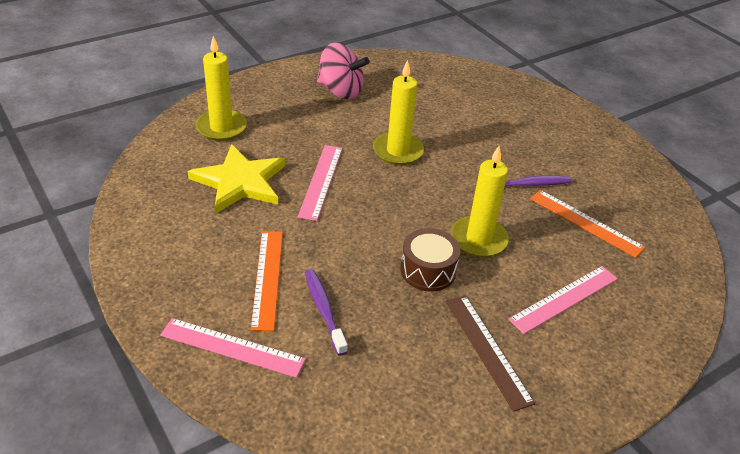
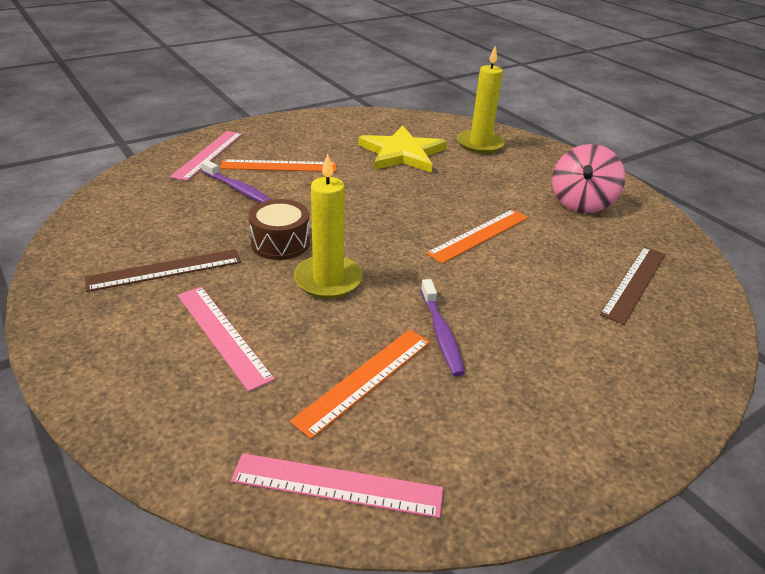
camera: 90 degrees right, 5 degrees down
pink ruler [298,145,342,221] -> pink ruler moved to [231,453,443,518]
purple toothbrush [305,269,348,356] -> purple toothbrush turned 60 degrees clockwise [201,160,272,203]
yellow candle [373,60,424,165] -> orange ruler [426,209,528,264]
none -> brown ruler [600,247,666,325]

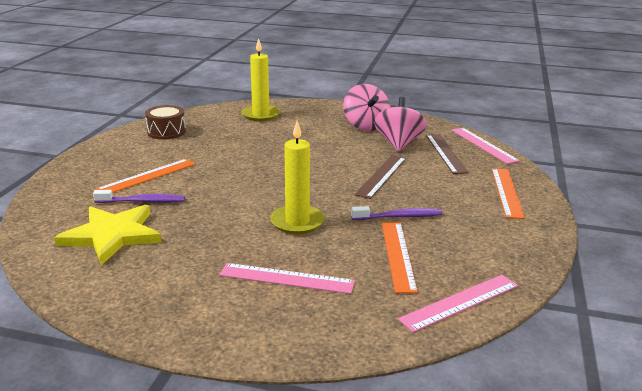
camera: 40 degrees left, 10 degrees down
brown ruler [85,249,241,292] -> brown ruler moved to [354,155,406,199]
pink ruler [170,131,242,181] -> pink ruler moved to [451,128,520,164]
brown drum [248,199,310,260] -> brown drum moved to [145,105,186,140]
yellow star [358,125,447,173] -> yellow star moved to [54,205,162,265]
purple toothbrush [421,279,465,376] -> purple toothbrush turned 45 degrees counterclockwise [351,206,442,220]
orange ruler [426,209,528,264] -> orange ruler moved to [492,168,525,219]
none -> pink spinning top [374,97,427,152]

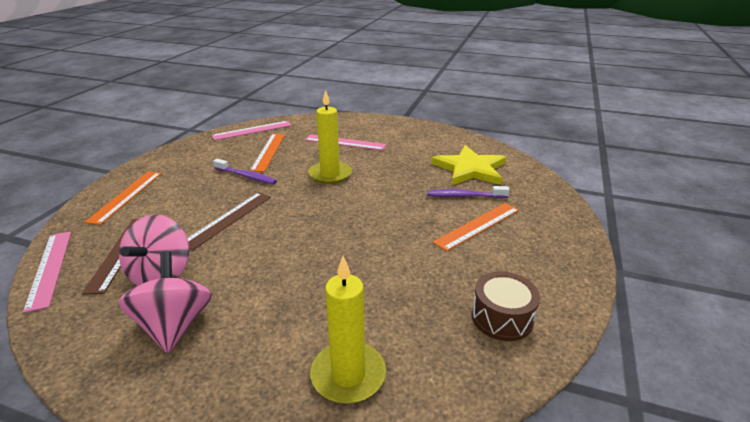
camera: 175 degrees left, 5 degrees up
purple toothbrush [351,206,442,220] -> purple toothbrush turned 150 degrees counterclockwise [213,159,277,185]

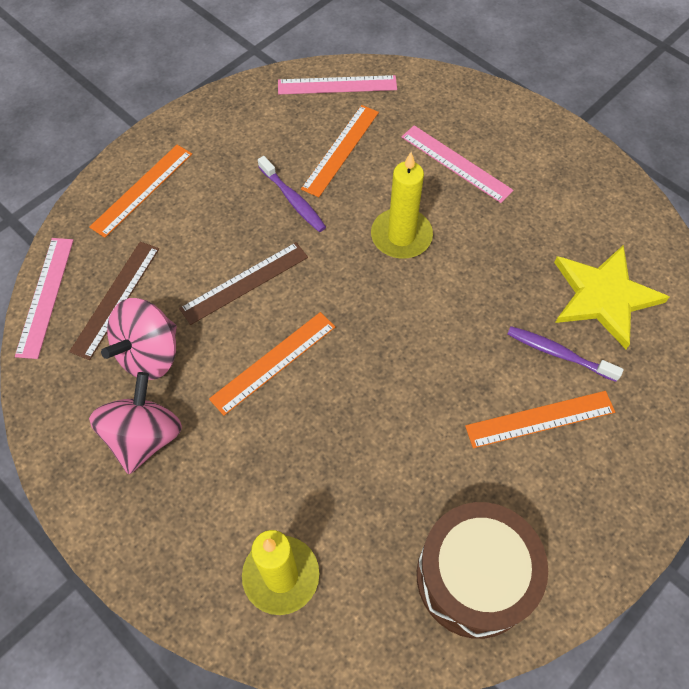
camera: 25 degrees right, 30 degrees up
brown drum [472,271,540,341] -> brown drum [417,502,548,639], size x1.64
none -> orange ruler [209,312,335,416]

